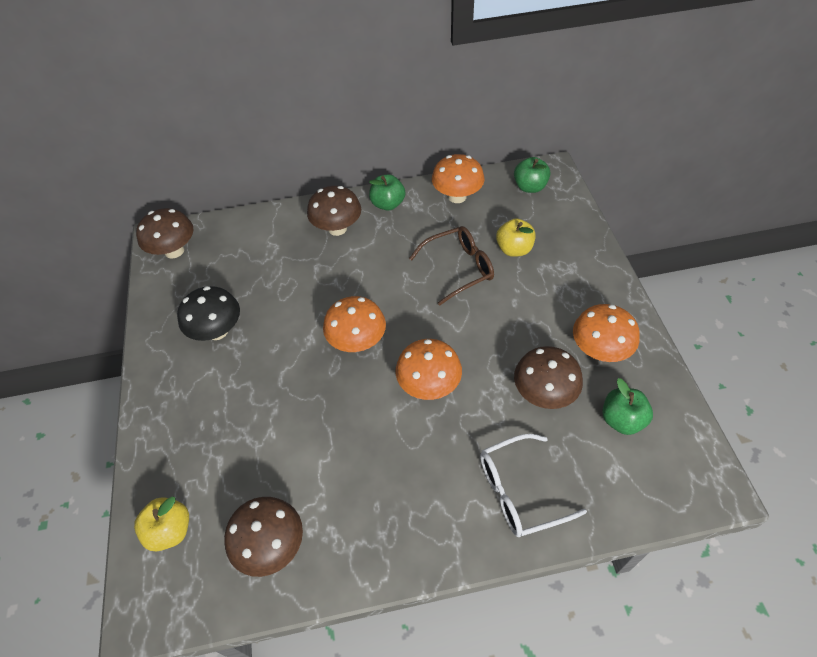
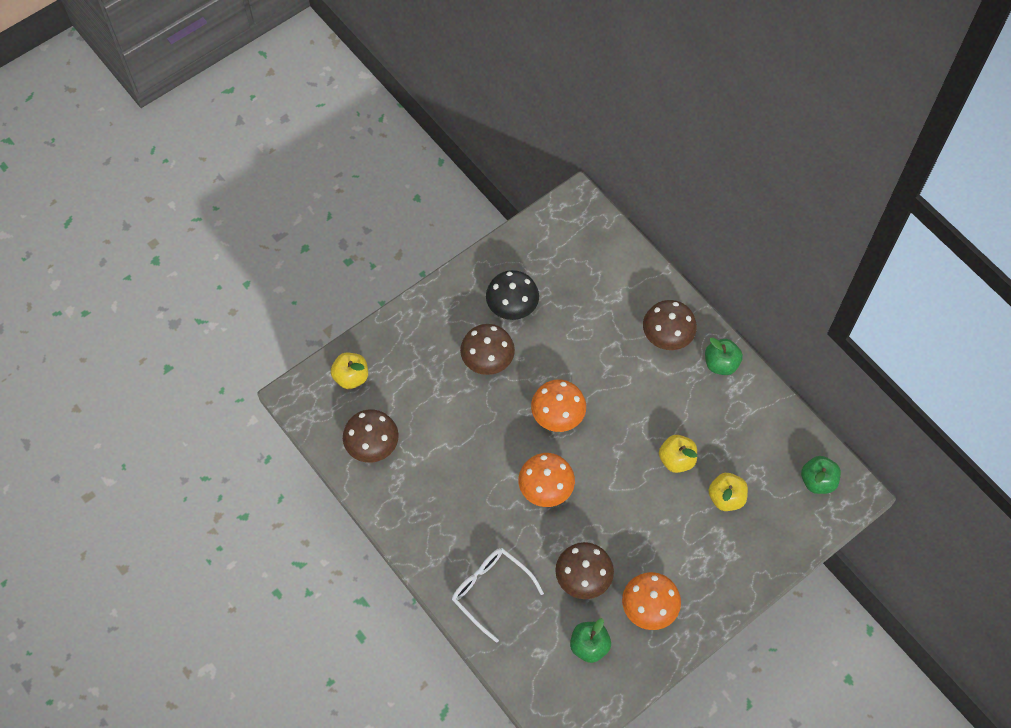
camera: 60 degrees right, 10 degrees up
brown mushroom [136,208,194,259] -> brown mushroom moved to [460,324,515,375]
brown glasses [409,226,494,306] -> yellow apple [659,435,697,473]
orange mushroom [432,154,485,203] -> none

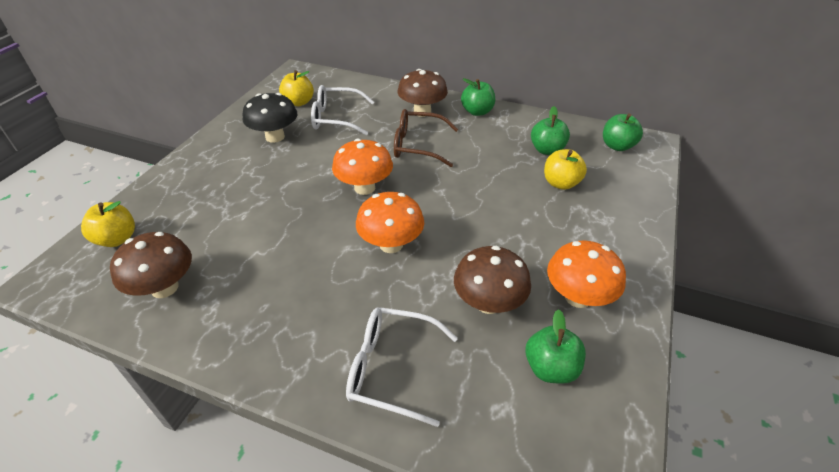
camera: 30 degrees left, 20 degrees down
brown mushroom [460,324,515,375] -> none
yellow apple [659,435,697,473] -> yellow apple moved to [279,70,314,106]
none -> white glasses [311,85,374,135]
none -> brown glasses [394,109,458,167]
none -> green apple [531,106,570,155]

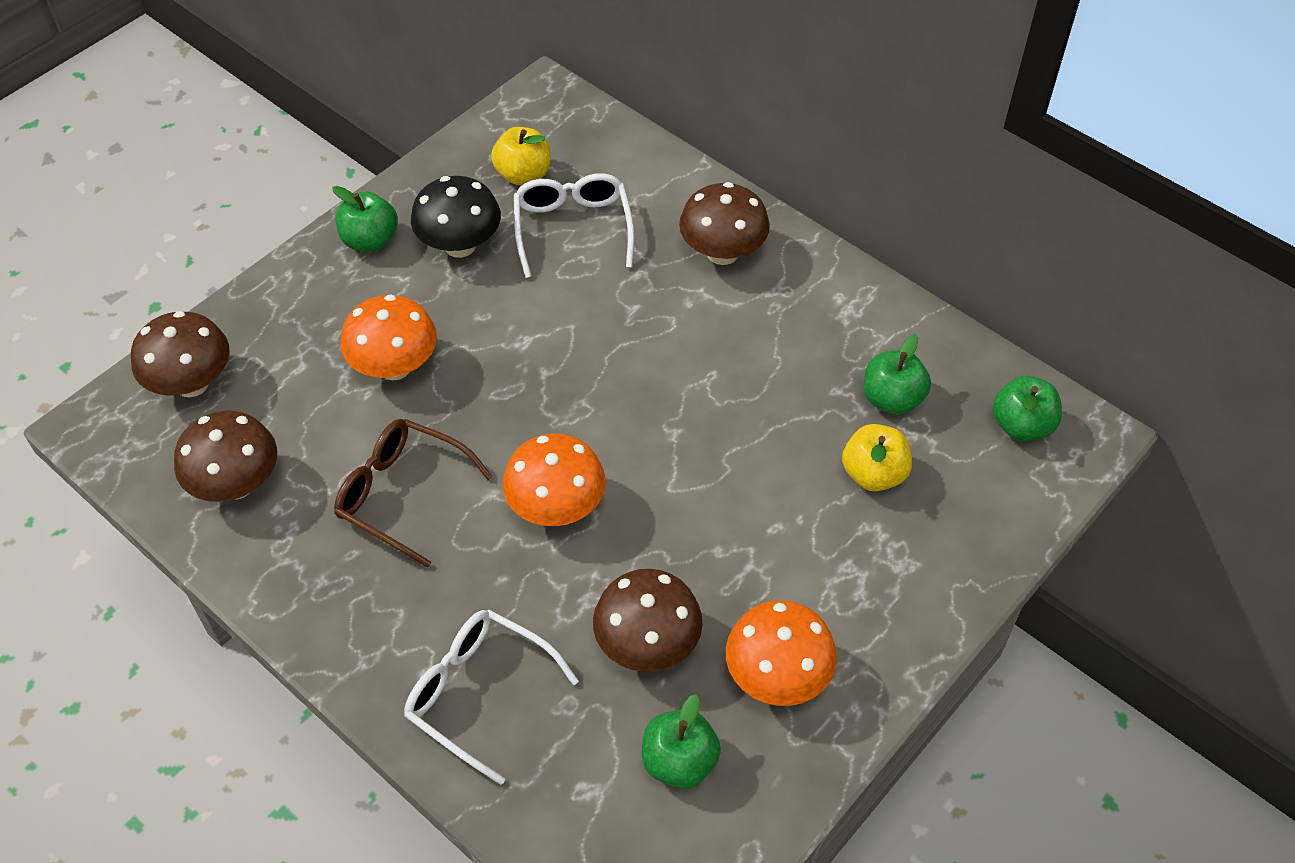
camera: 20 degrees right, 10 degrees up
yellow apple [81,201,135,247] -> brown mushroom [131,311,230,397]
white glasses [311,85,374,135] -> white glasses turned 60 degrees clockwise [514,174,634,278]
orange mushroom [332,139,393,195] -> orange mushroom moved to [340,295,437,380]
brown glasses [394,109,458,167] -> brown glasses moved to [334,419,493,568]
green apple [461,78,495,116] -> green apple moved to [332,186,398,252]

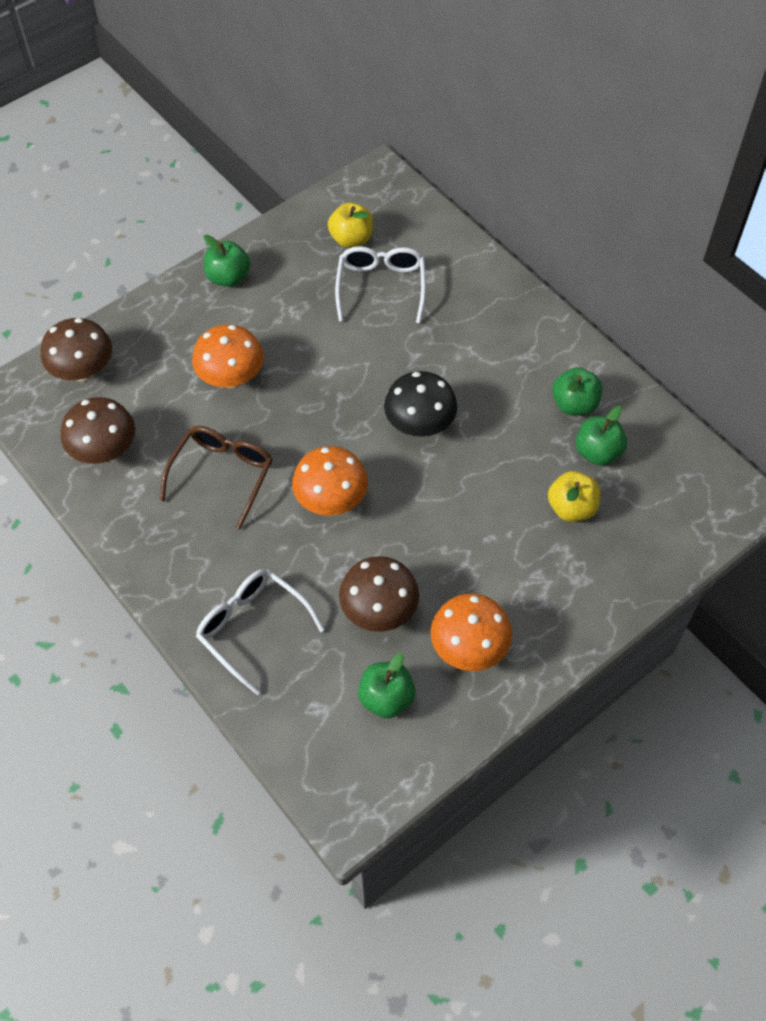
camera: 10 degrees right, 5 degrees up
brown glasses [334,419,493,568] -> brown glasses turned 75 degrees clockwise [160,426,273,530]
black mushroom [411,176,501,258] -> black mushroom moved to [384,371,457,437]
brown mushroom [679,182,770,265] -> none
green apple [992,376,1062,441] -> green apple moved to [552,367,602,416]

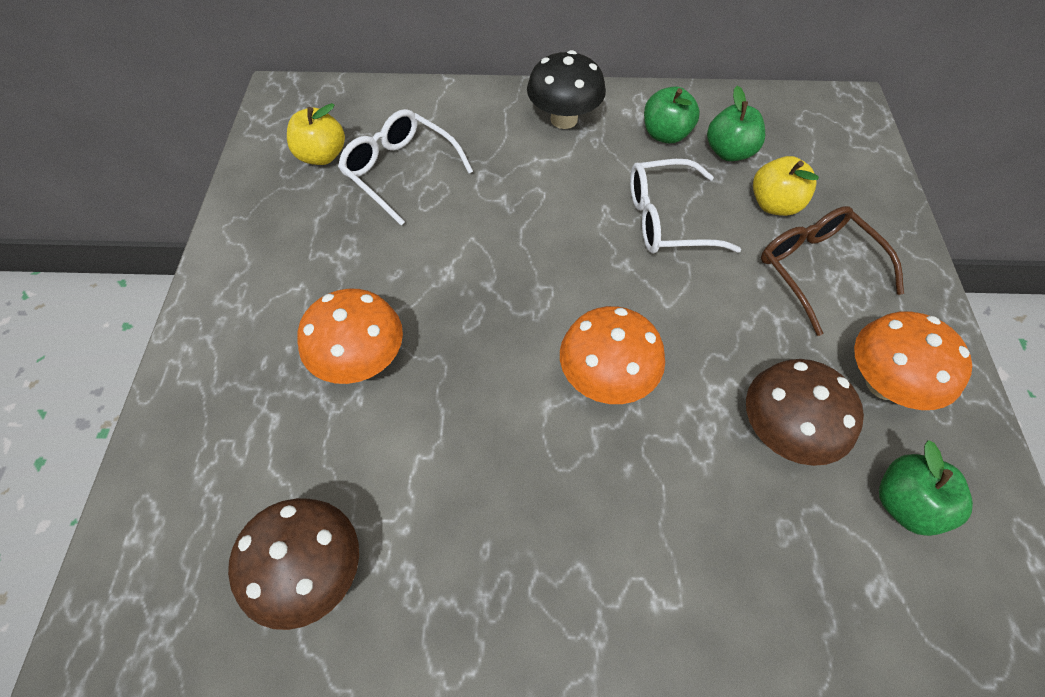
camera: 50 degrees left, 0 degrees up
brown mushroom [41,318,112,382] -> none
brown glasses [160,426,273,530] -> brown glasses moved to [761,206,904,336]
white glasses [196,569,325,695] -> white glasses moved to [630,159,741,254]
green apple [204,235,250,287] -> none
black mushroom [384,371,457,437] -> black mushroom moved to [527,50,606,129]

